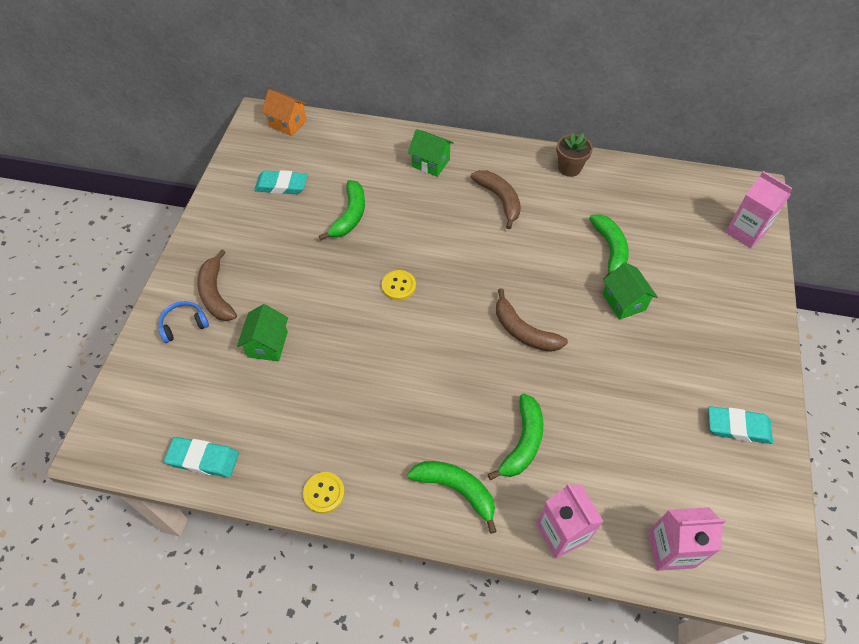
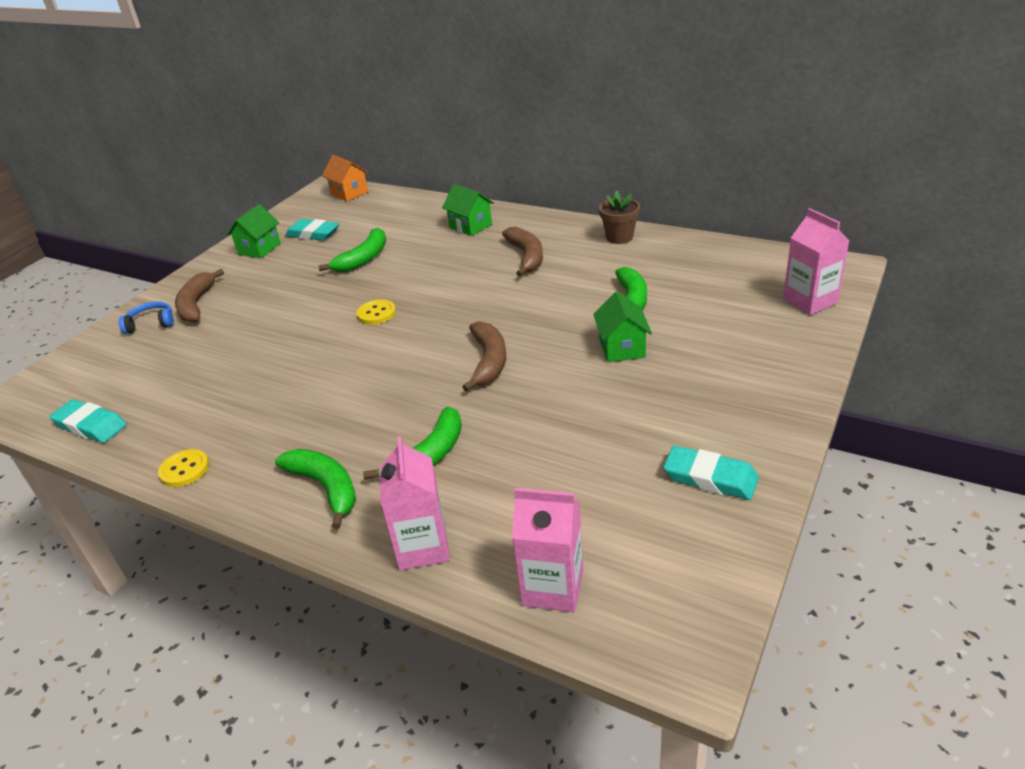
camera: 20 degrees right, 20 degrees down
green house [237,304,288,361] -> green house moved to [227,204,281,258]
brown banana [496,288,568,352] -> brown banana turned 150 degrees counterclockwise [462,321,506,392]

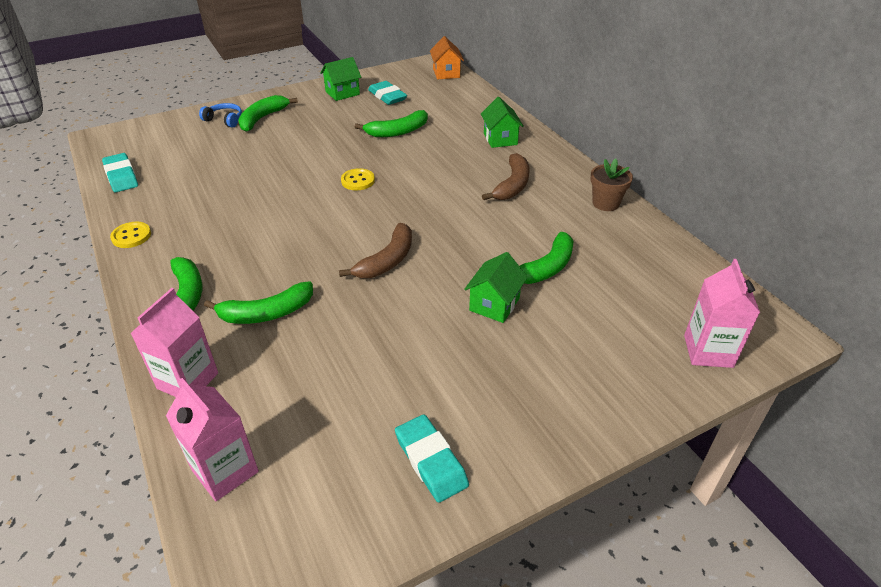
camera: 30 degrees right, 5 degrees up
brown banana [175,269,224,323] -> green banana [238,95,298,132]

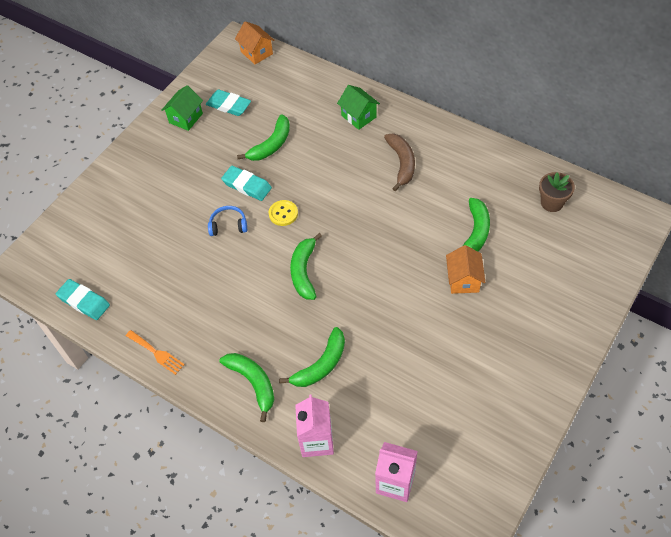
camera: 25 degrees left, 15 degrees up
yellow button [110,222,151,248] -> orange fork [126,330,185,375]
blue headphones [199,103,242,128] -> blue headphones moved to [208,206,247,236]
green banana [238,95,298,132] -> green banana moved to [290,233,322,300]
brown banana [339,223,412,278] -> none
turquoise eraser [395,414,469,503] -> turquoise eraser moved to [221,166,272,201]
green house [464,252,528,323] -> orange house [446,245,486,294]
brown flower pot [590,158,633,211] -> brown flower pot moved to [539,172,575,212]
pink carton [684,259,760,368] -> none

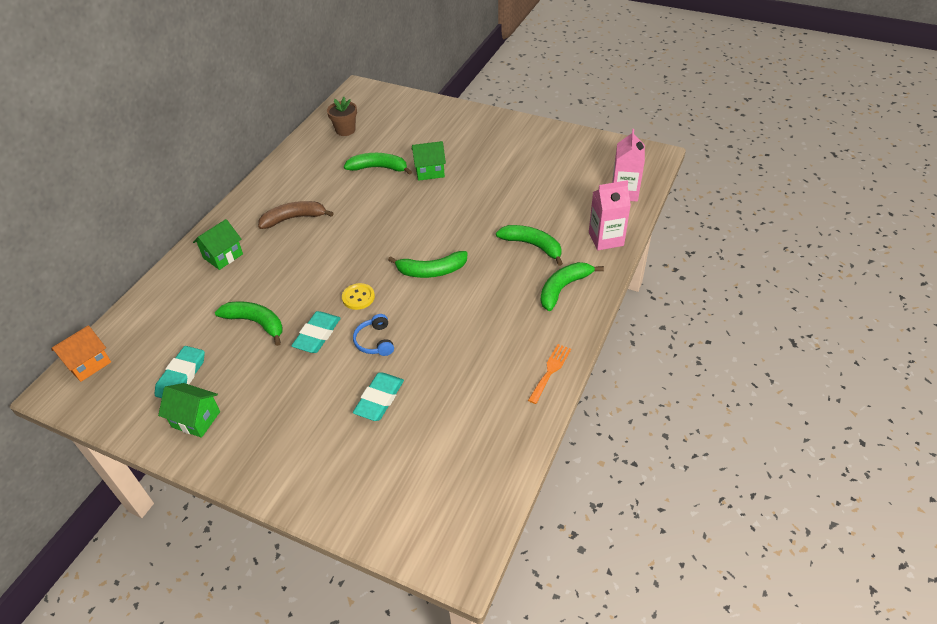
camera: 100 degrees left, 10 degrees down
turquoise eraser [56,279,110,320] -> turquoise eraser moved to [353,372,404,421]
orange house [446,245,486,294] -> green house [412,141,446,181]

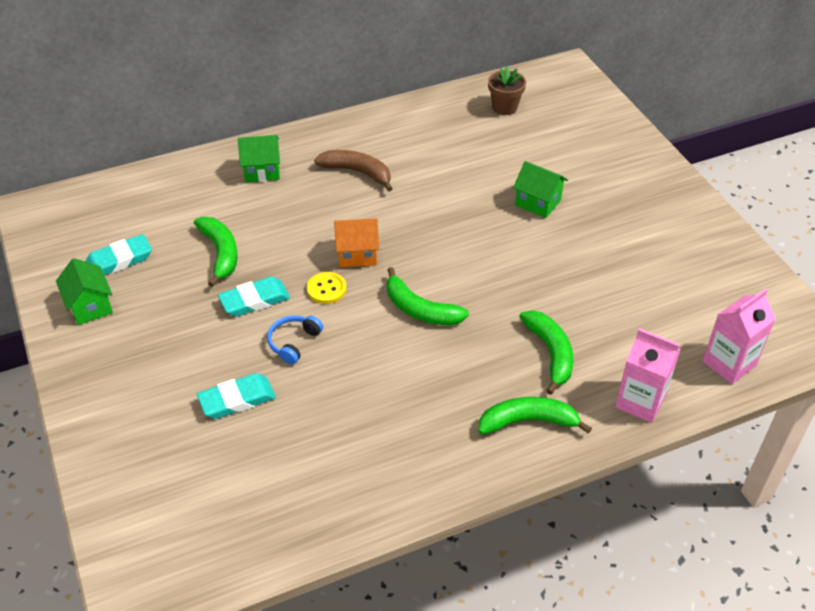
camera: 40 degrees right, 0 degrees up
orange house [51,325,111,382] -> orange house moved to [334,218,379,267]
green banana [344,153,412,175] -> none
orange fork [528,344,571,404] -> none

